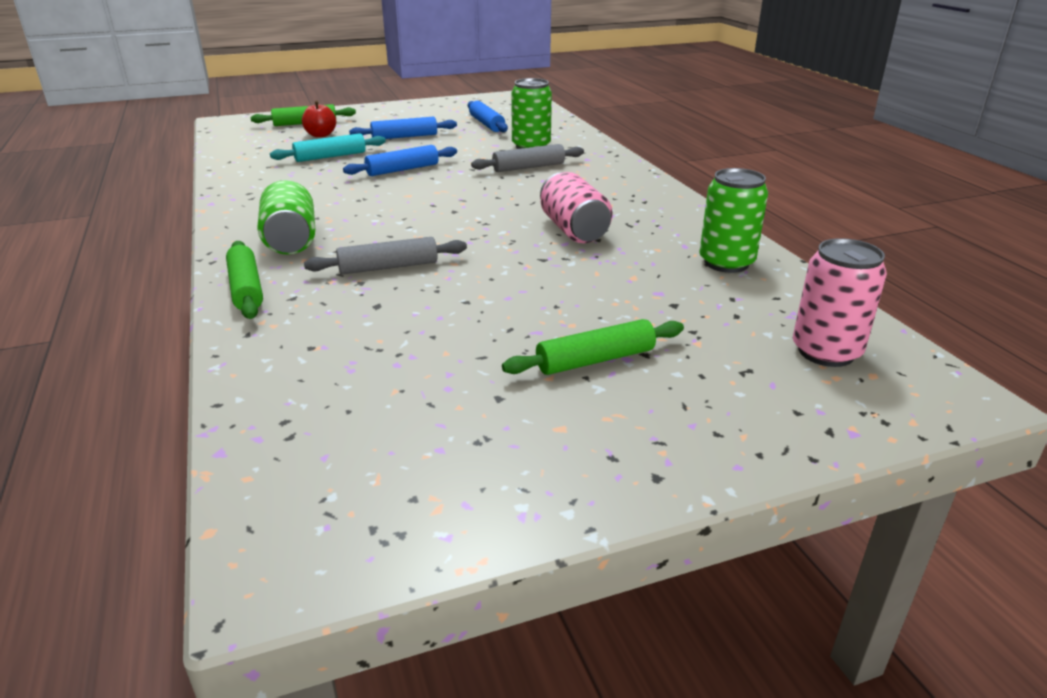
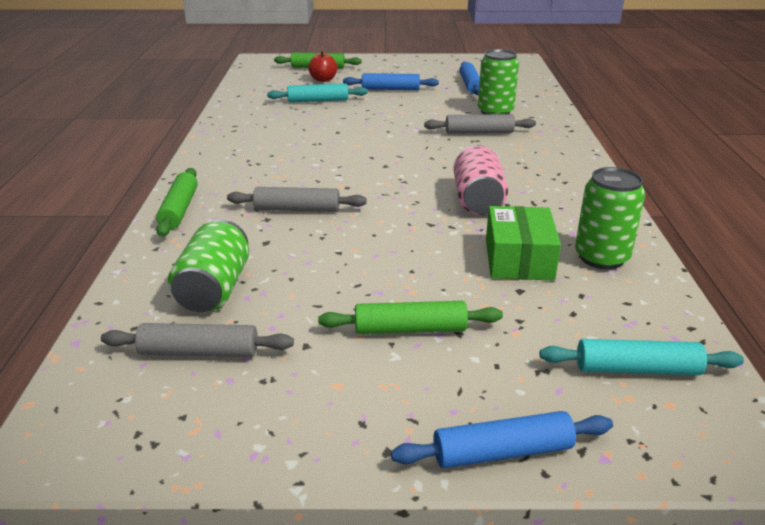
camera: 20 degrees right, 0 degrees up
green can [257,180,315,255] -> green can moved to [168,219,249,312]
blue rolling pin [343,145,457,176] -> blue rolling pin moved to [391,411,613,468]
pink can [793,238,887,367] -> turquoise rolling pin [540,339,744,375]
none -> grey rolling pin [101,323,294,357]
none -> green box [486,206,561,280]

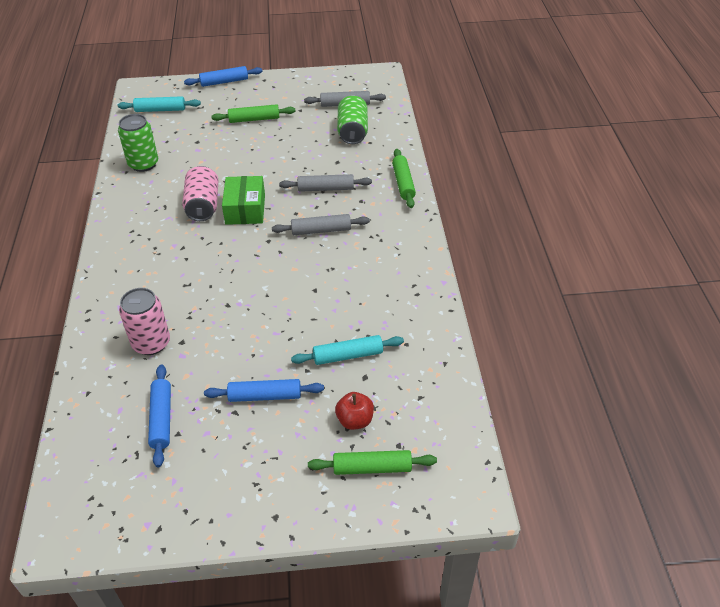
camera: 175 degrees right, 15 degrees up
grey rolling pin [424,114,536,134] -> grey rolling pin moved to [272,214,370,235]
green can [478,49,519,114] -> pink can [119,288,170,355]
green box [486,206,561,280] -> green box moved to [222,176,265,225]

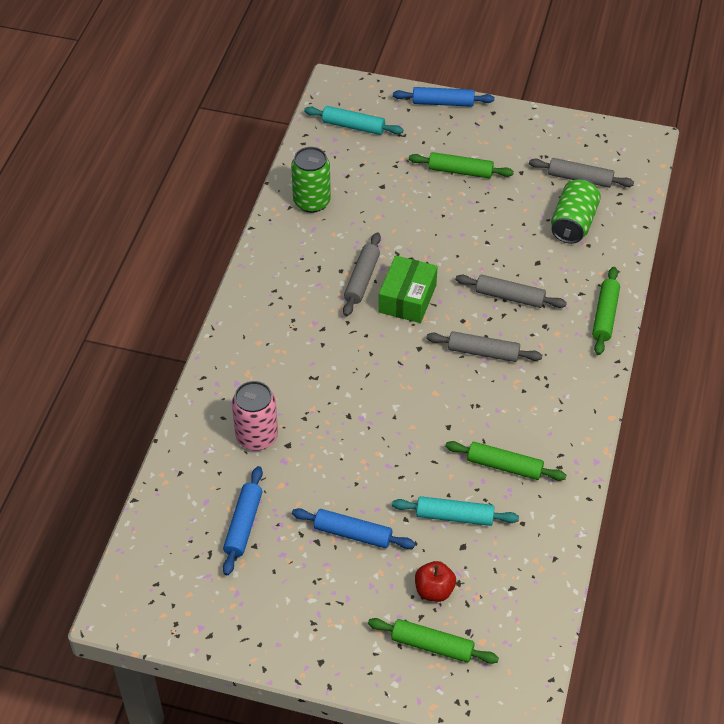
camera: 20 degrees right, 5 degrees up
pink can [182,166,219,221] -> grey rolling pin [343,232,381,316]
none -> green rolling pin [445,441,566,481]

